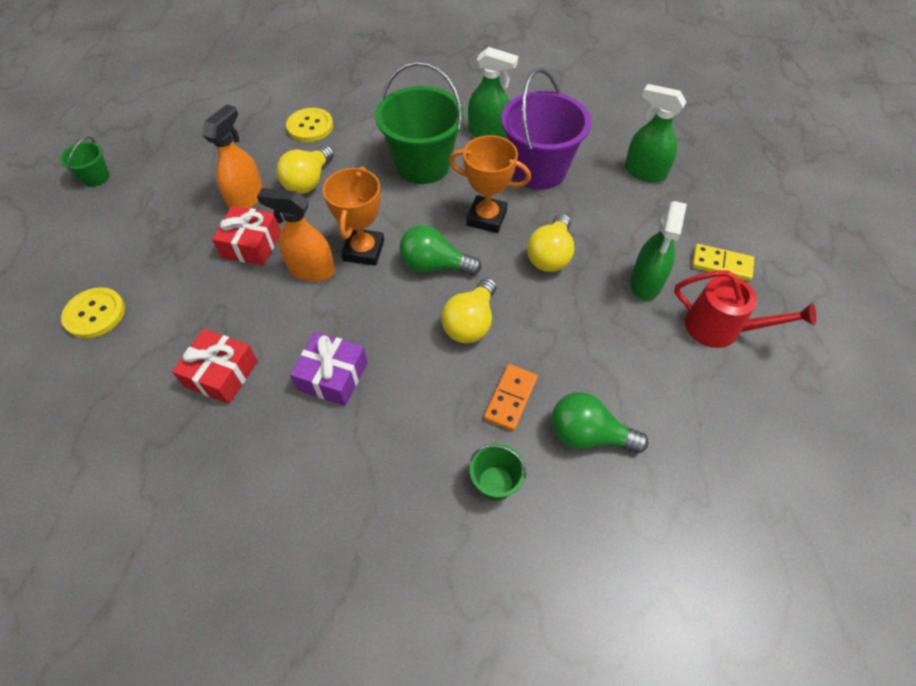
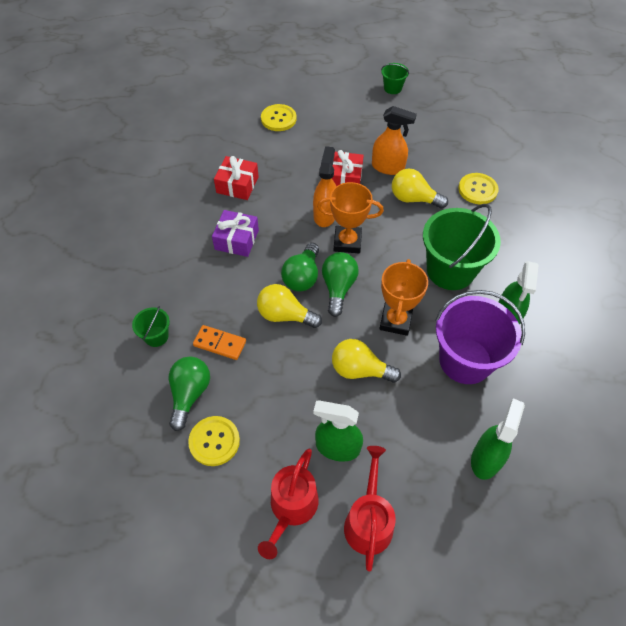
camera: 85 degrees right, 0 degrees up
yellow domino [692,244,754,281] -> red watering can [344,446,396,571]
none -> yellow button [188,416,240,466]
none -> green light bulb [281,243,319,291]

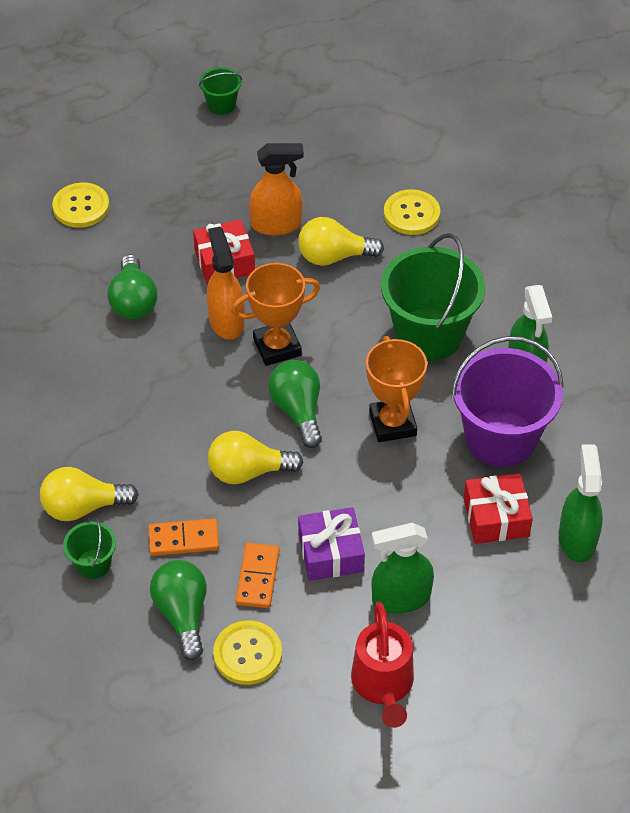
camera: 25 degrees left, 5 degrees down
purple gift [212,210,259,257] -> purple gift moved to [298,507,365,581]
red gift [214,156,259,200] -> red gift moved to [464,473,533,544]
green light bulb [281,243,319,291] -> green light bulb moved to [107,254,157,319]
yellow light bulb [332,339,401,383] -> yellow light bulb moved to [40,467,139,521]
red watering can [344,446,396,571] -> none
none -> orange domino [236,543,280,608]

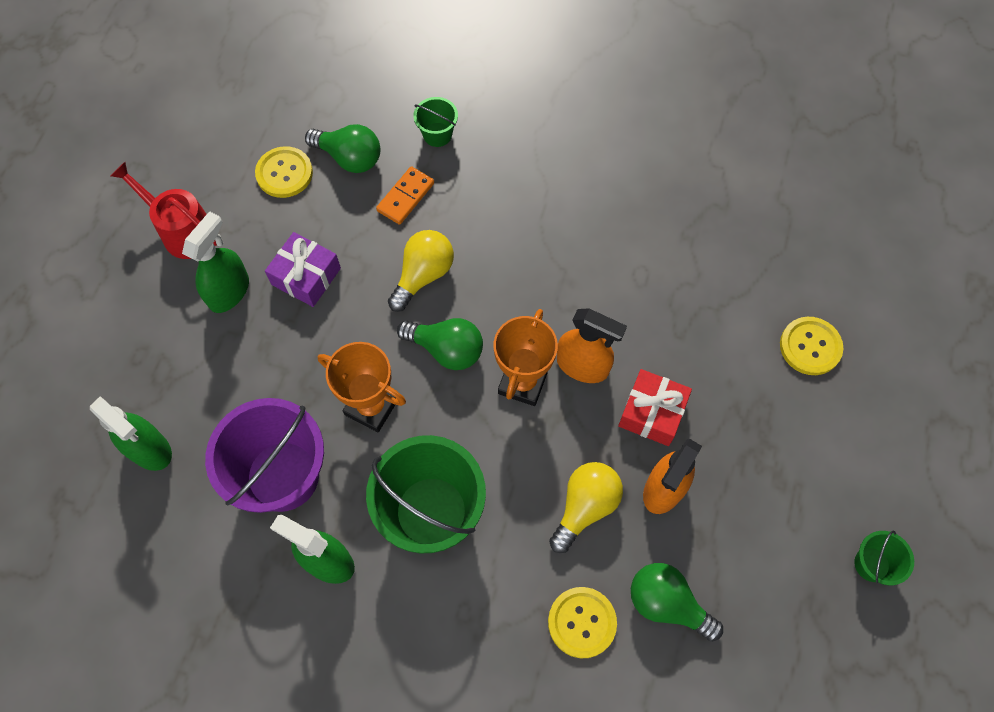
camera: 130 degrees right, 15 degrees up
yellow light bulb [40,467,139,521] -> none
green light bulb [107,254,157,319] -> green light bulb moved to [631,563,723,642]
orange domino [236,543,280,608] -> none
red gift [464,473,533,544] -> none

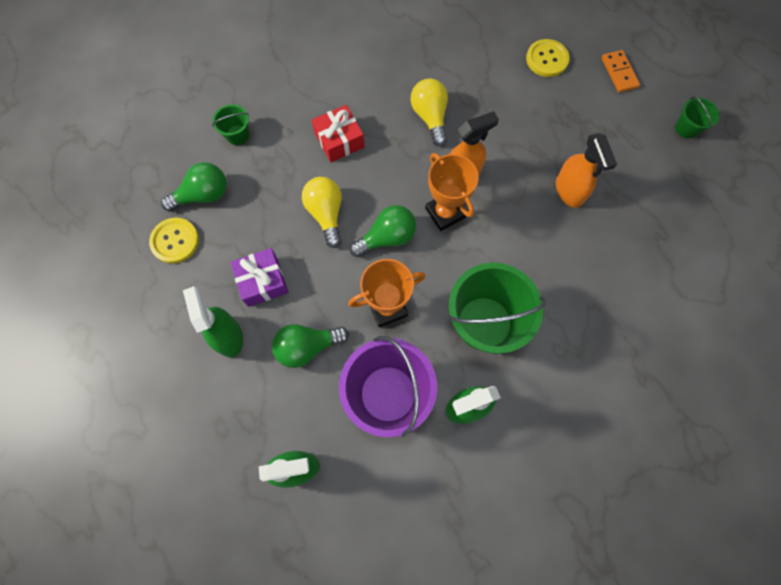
camera: 50 degrees left, 5 degrees up
red watering can [111,162,217,259] -> none
orange domino [376,166,434,225] -> orange domino moved to [602,50,640,93]
yellow button [548,587,617,658] -> none
yellow light bulb [549,462,623,553] -> yellow light bulb moved to [411,78,448,146]
red gift [618,369,692,446] -> red gift moved to [312,105,365,162]
green light bulb [631,563,723,642] -> green light bulb moved to [272,324,349,368]

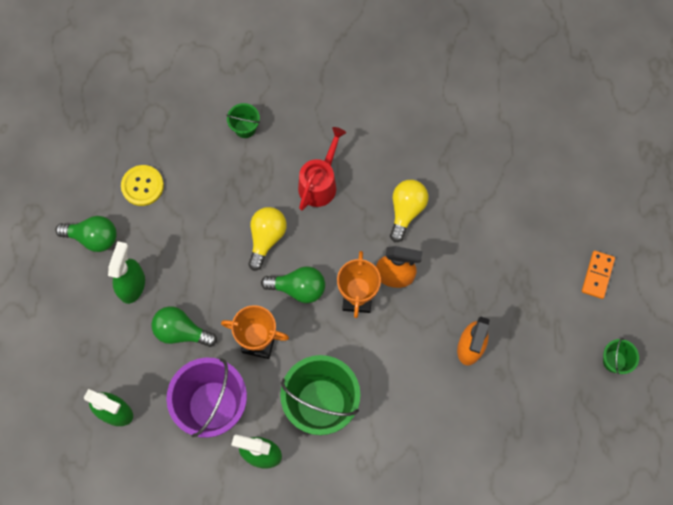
camera: 35 degrees right, 0 degrees up
green light bulb [161,162,227,212] -> green light bulb moved to [55,216,117,252]
purple gift [230,248,288,307] -> none
red gift [312,105,365,162] -> red watering can [298,127,346,211]
yellow button [526,39,570,77] -> none

